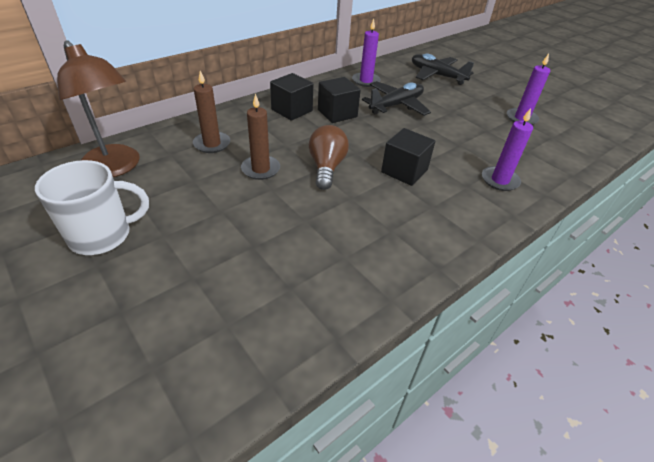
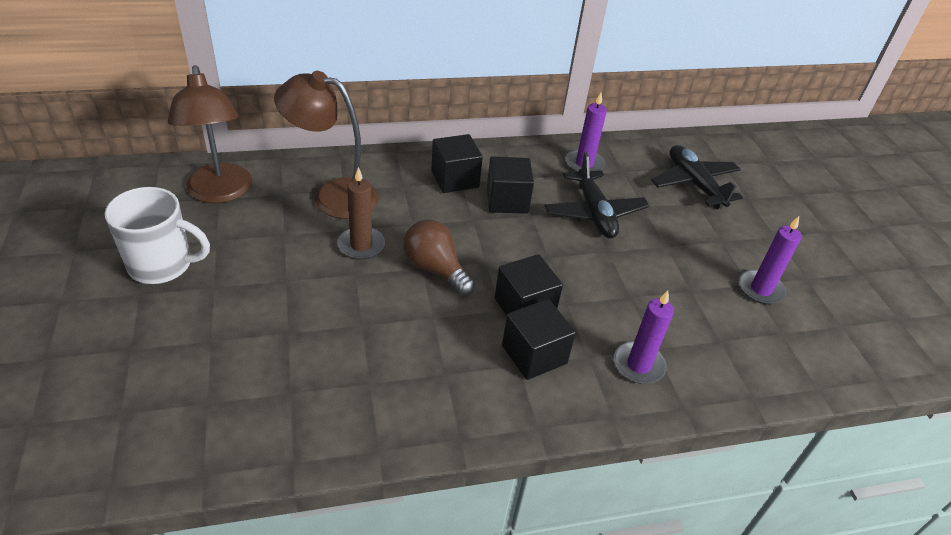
camera: 25 degrees right, 0 degrees up
brown candle [193,71,230,153] -> brown lamp [274,71,379,219]
brown light bulb [309,125,349,190] -> brown light bulb turned 75 degrees counterclockwise [403,219,475,296]
black plane [362,81,431,116] -> black plane turned 90 degrees clockwise [544,152,649,239]
none -> black cube [502,299,576,380]

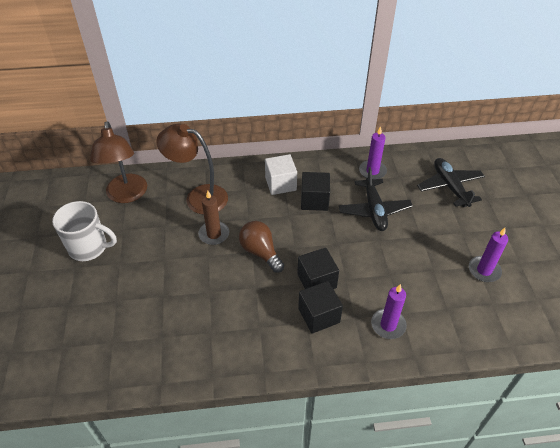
camera: 10 degrees right, 5 degrees up
black cube [431,134,483,193] -> white cube [265,154,297,195]

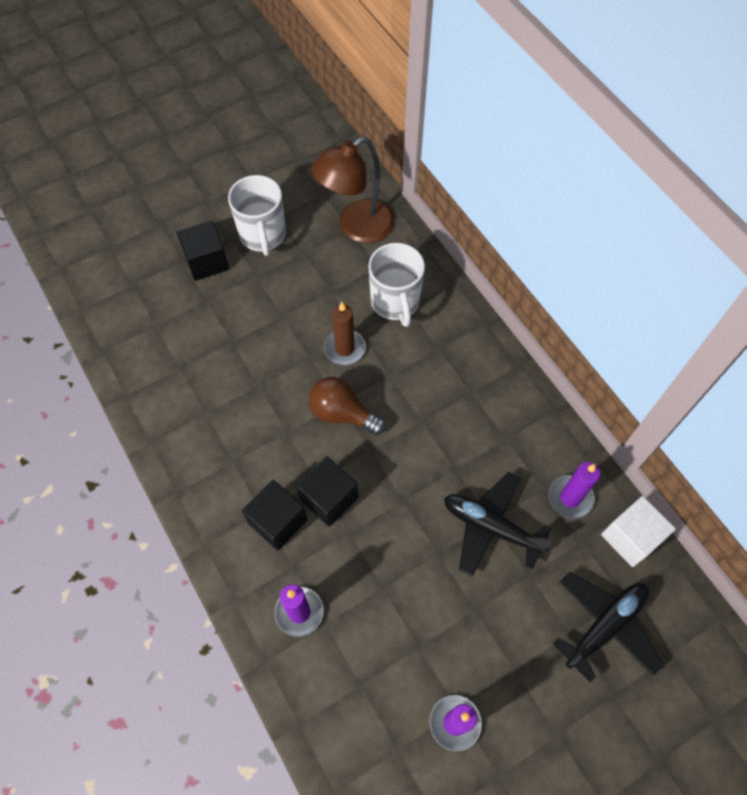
camera: 65 degrees right, 15 degrees up
brown lamp [156,124,228,215] -> white mug [368,243,425,327]
brown light bulb [239,221,284,273] -> brown light bulb turned 90 degrees counterclockwise [309,377,386,435]
white cube [265,154,297,195] -> white cube moved to [601,496,676,567]
black cube [301,172,330,211] -> black cube moved to [177,220,229,281]
black plane [339,167,413,231] -> black plane turned 60 degrees clockwise [444,472,553,577]

